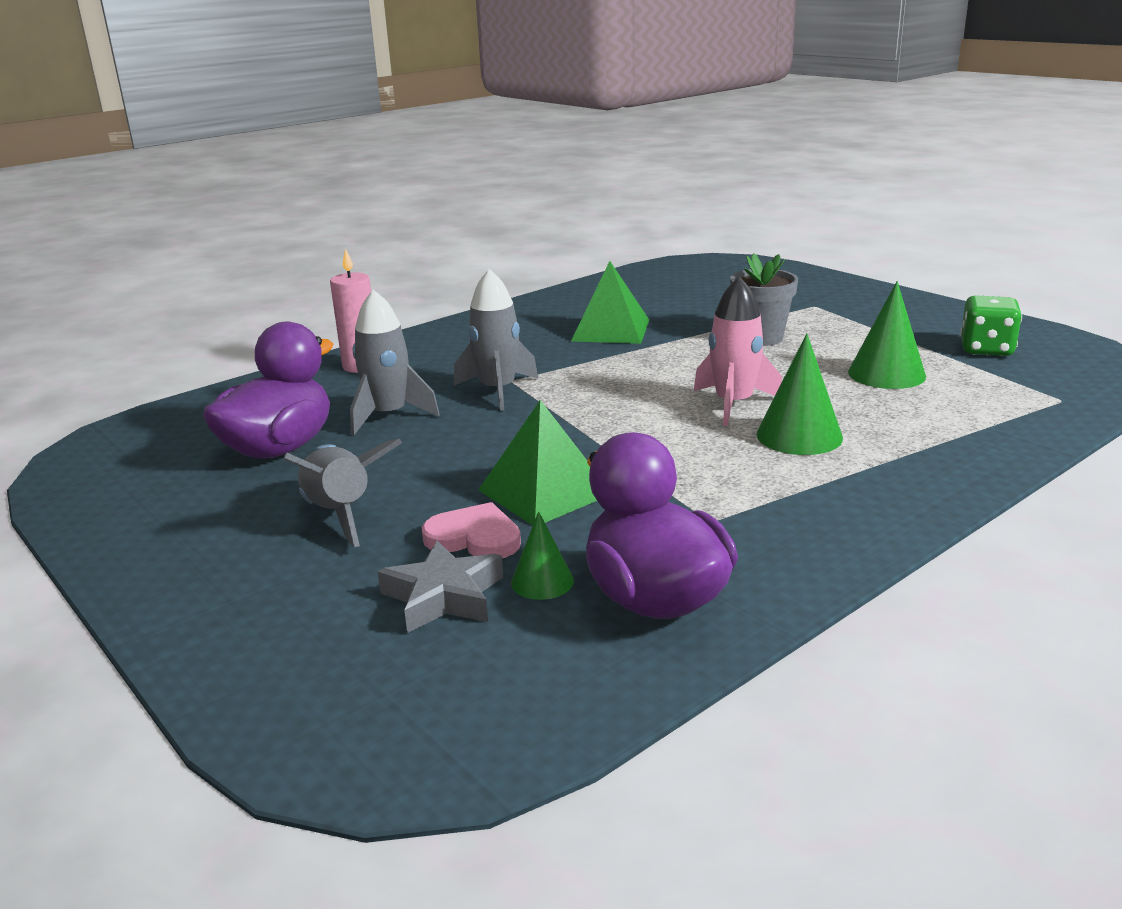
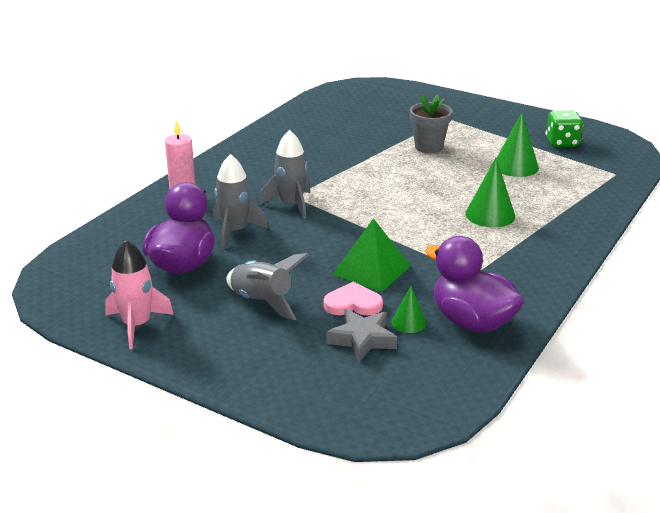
camera: 20 degrees left, 5 degrees up
green pyramid [571,261,649,344] -> none
pink rocket [694,277,782,426] -> pink rocket moved to [105,240,174,349]

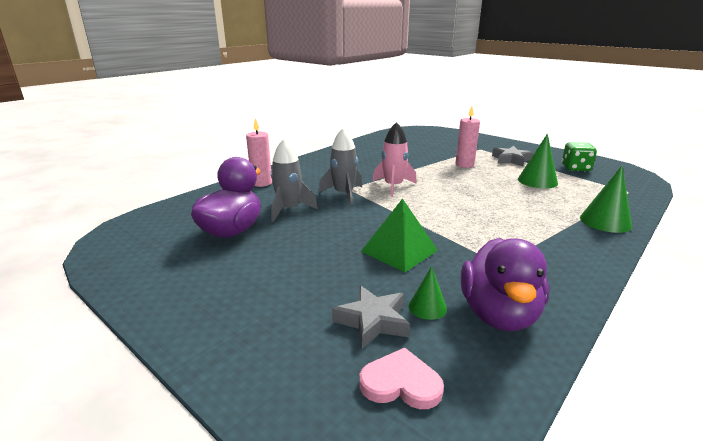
camera: 10 degrees right, 5 degrees down
pink rocket [105,240,174,349] -> pink rocket moved to [373,122,417,197]
grey rocket [226,253,309,320] -> none
pink heart [323,282,383,316] -> pink heart moved to [359,347,444,409]
grey flower pot [410,94,453,153] -> pink candle [455,106,480,168]
purple duck [425,236,524,332] -> purple duck turned 135 degrees counterclockwise [461,238,549,331]
green cone [465,158,515,227] -> green cone moved to [580,166,632,233]
none -> grey star [492,146,533,166]

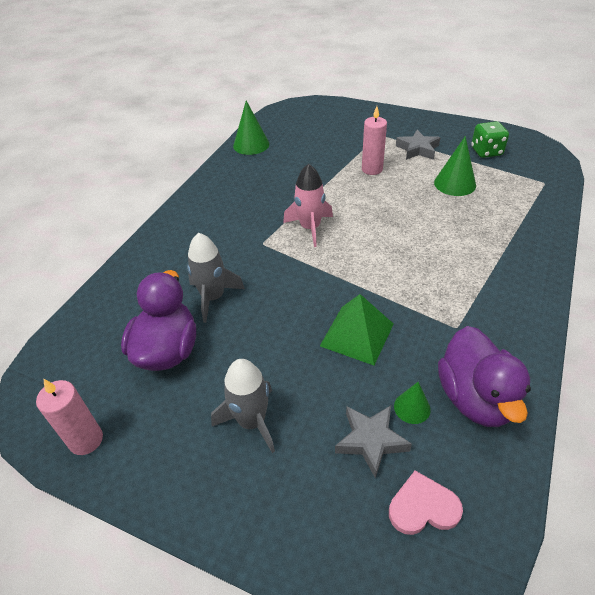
camera: 15 degrees left, 20 degrees up
pink candle [246,118,272,187] -> pink candle moved to [36,379,103,455]
grey rocket [318,127,362,205] -> grey rocket moved to [211,359,275,453]
green cone [580,166,632,233] -> green cone moved to [233,101,269,155]

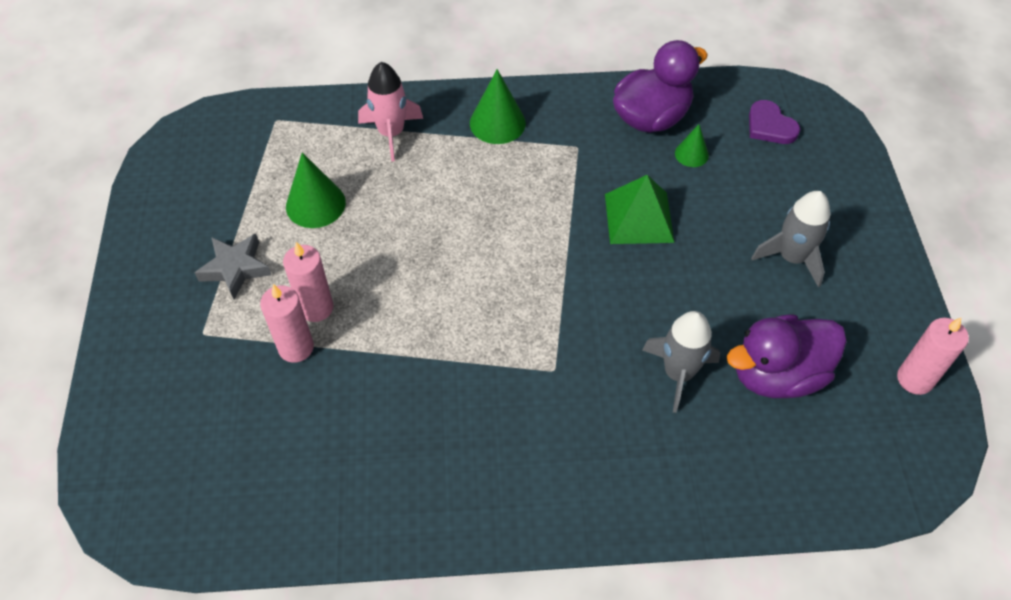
camera: 120 degrees left, 10 degrees up
green cone [233,101,269,155] -> green cone moved to [470,69,526,144]
pink rocket [283,163,333,247] -> pink rocket moved to [358,62,423,161]
grey star [335,405,412,478] -> none
pink heart [389,470,463,535] -> purple heart [749,100,800,144]
green dice [471,121,509,158] -> none
none -> pink candle [260,284,314,363]

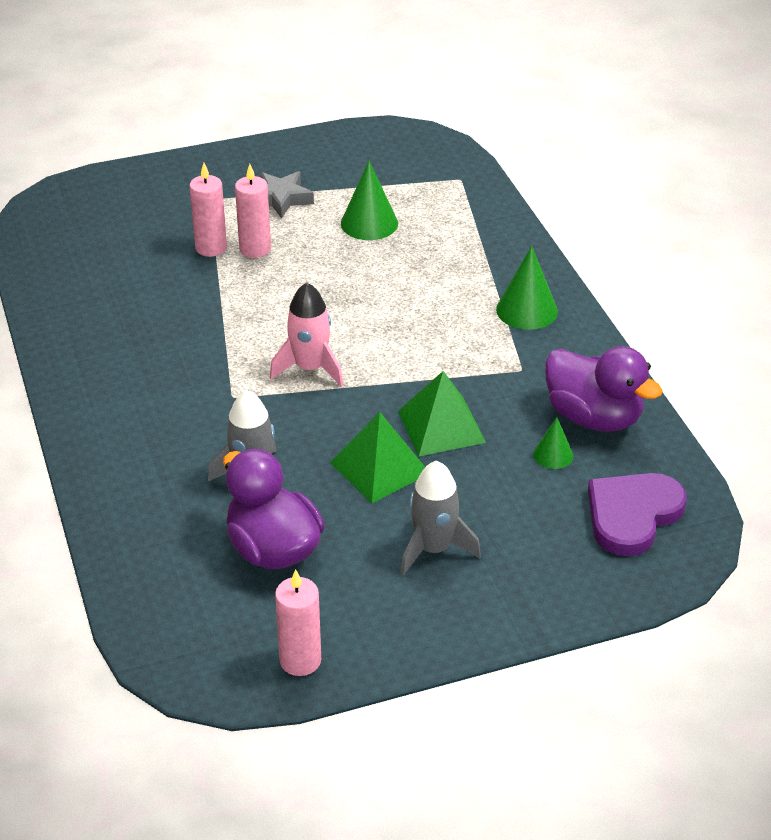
camera: 75 degrees right, 15 degrees down
pink rocket [358,62,423,161] -> pink rocket moved to [270,282,343,386]
purple heart [749,100,800,144] -> purple heart [588,473,687,556], size x1.58
none -> green pyramid [330,412,425,503]

